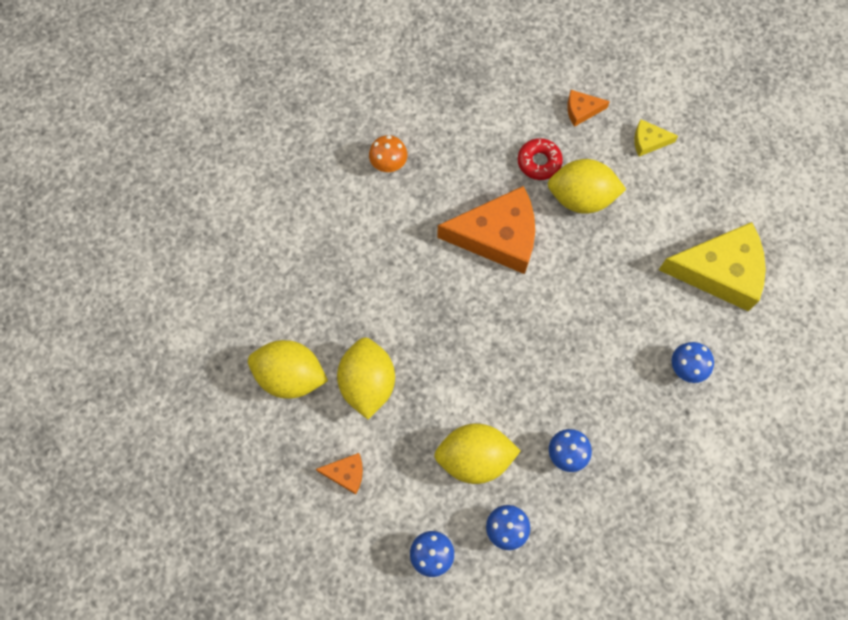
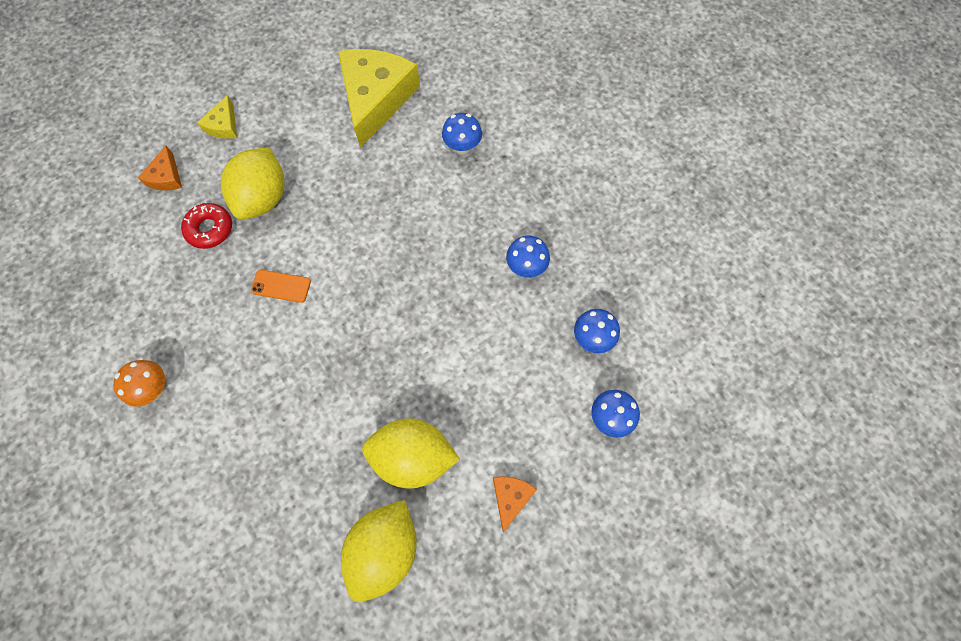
camera: 80 degrees left, 0 degrees up
yellow lemon [434,423,521,484] -> none
orange cheese [437,186,535,274] -> orange phone [251,270,311,303]

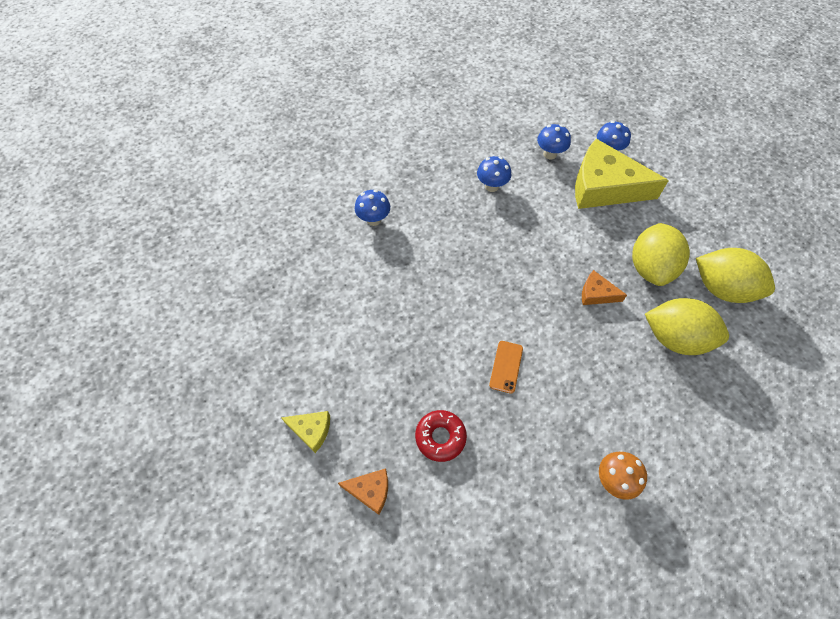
camera: 85 degrees left, 10 degrees down
yellow lemon [221,147,284,220] -> yellow lemon moved to [645,298,729,355]
yellow cheese [338,49,420,148] -> yellow cheese moved to [575,139,669,209]
orange cheese [493,476,537,532] -> orange cheese moved to [582,270,627,305]

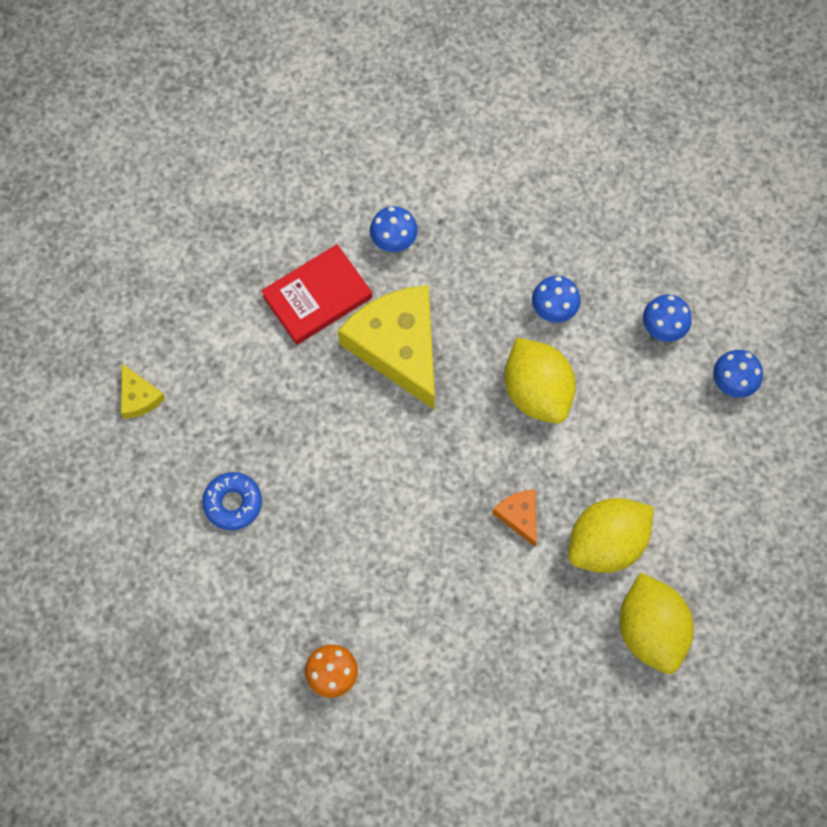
camera: 45 degrees right, 10 degrees up
orange cheese [338,468,388,515] -> none
red donut [415,410,467,462] -> blue donut [202,472,262,530]
orange phone [489,341,523,394] -> none
yellow cheese [575,139,669,209] -> yellow cheese moved to [338,285,435,409]
yellow lemon [645,298,729,355] -> yellow lemon moved to [504,338,576,424]
none -> red book [261,244,372,345]

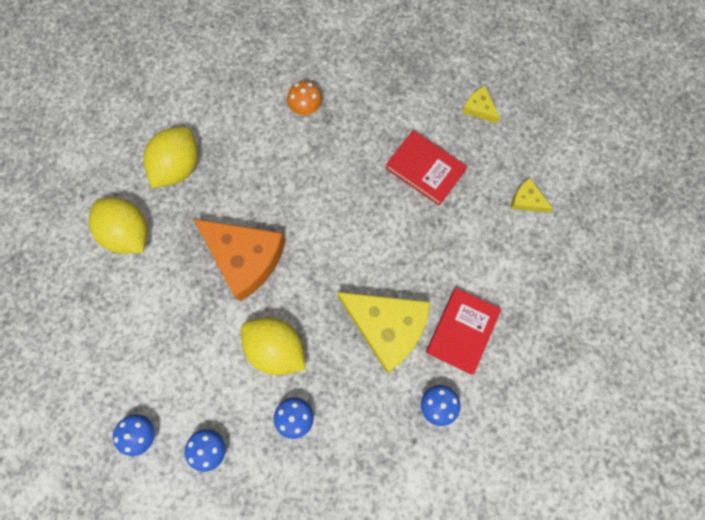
camera: 150 degrees right, 5 degrees up
blue donut [202,472,262,530] -> red book [385,130,467,205]
orange cheese [492,490,537,547] -> orange cheese [194,219,286,301], size x2.25
yellow lemon [568,498,654,573] -> yellow lemon moved to [143,127,198,188]
none -> yellow cheese [462,86,500,123]

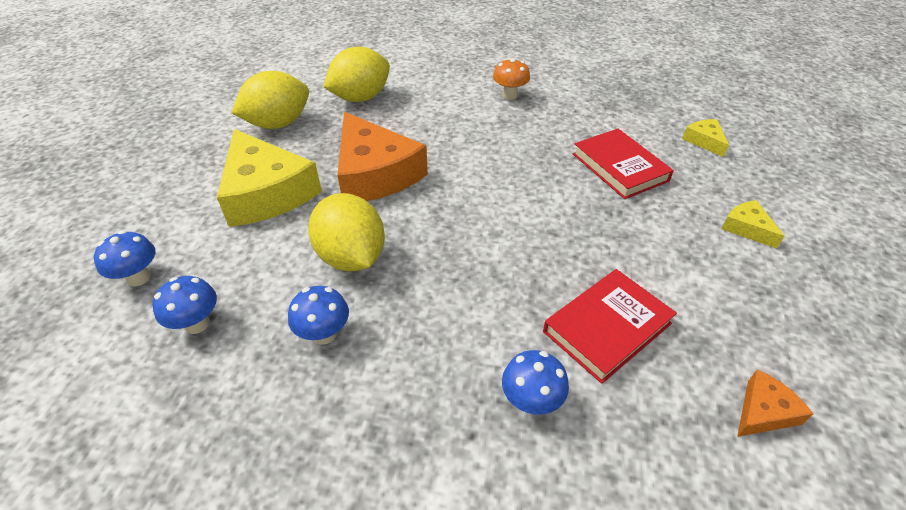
camera: 25 degrees right, 30 degrees down
yellow lemon [89,198,148,254] -> yellow lemon turned 75 degrees clockwise [231,71,309,129]
yellow cheese [337,292,430,373] -> yellow cheese moved to [217,129,322,227]
none -> orange cheese [737,369,813,437]

